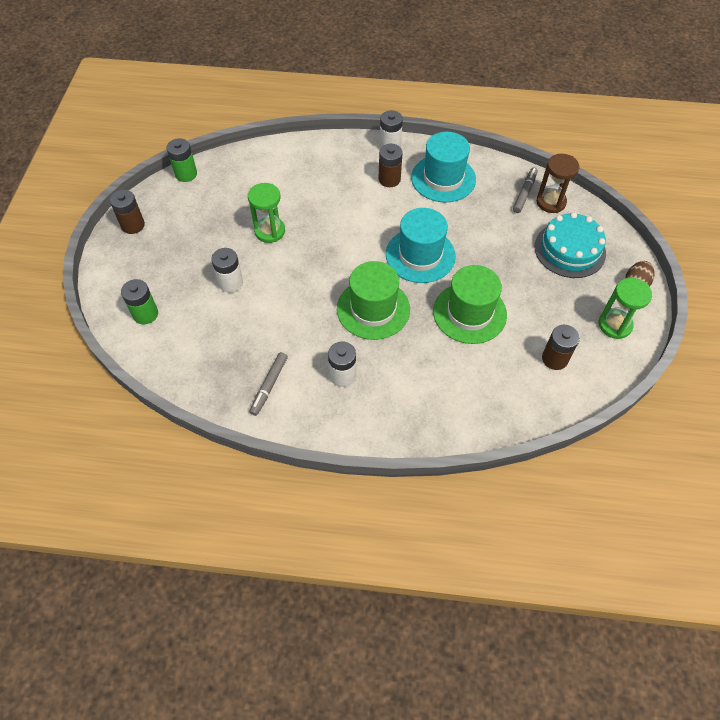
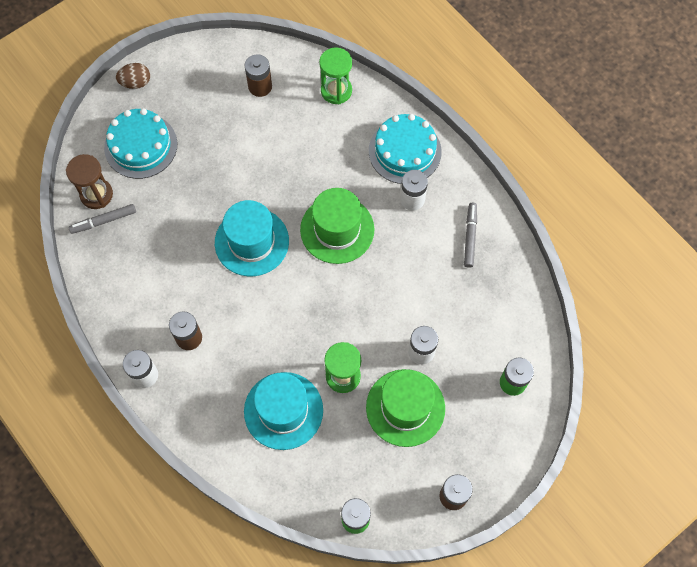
camera: 135 degrees left, 10 degrees up
grey marker [250,352,288,416] -> grey marker turned 60 degrees counterclockwise [464,203,477,268]
turquoise hat [411,132,476,202] -> turquoise hat moved to [244,372,323,450]
green hat [433,265,507,344] -> green hat moved to [366,369,445,447]
green hourglass [599,278,652,339] -> green hourglass moved to [319,47,352,104]
none -> turquoise cake [369,114,442,184]

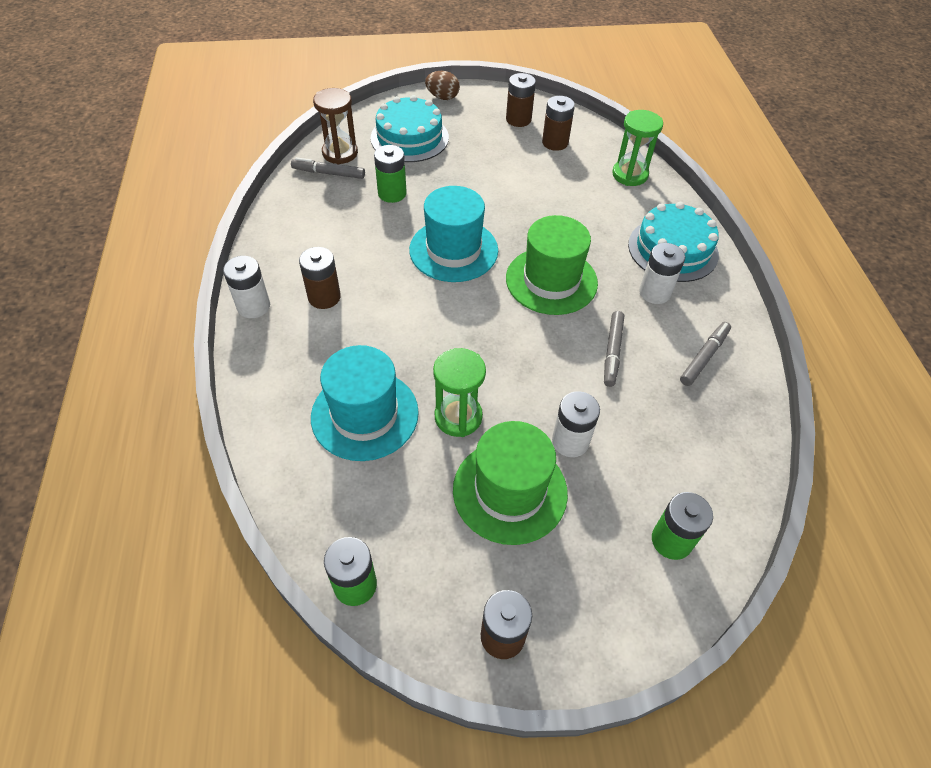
camera: 30 degrees right, 15 degrees down
none -> green battery [374,145,407,203]
none -> brown battery [506,73,536,127]
none -> grey marker [604,311,624,387]

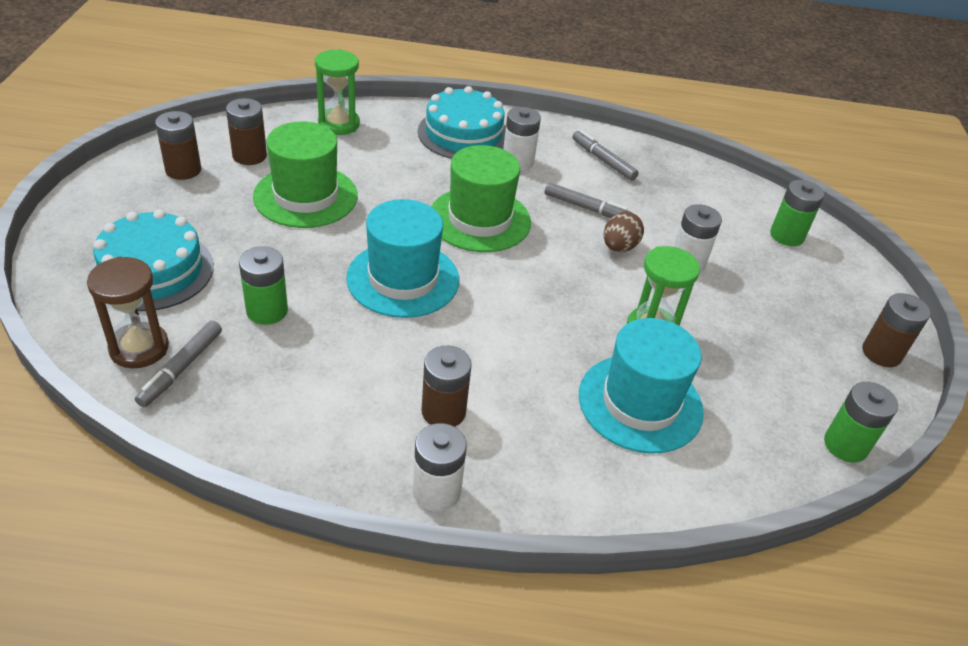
camera: 80 degrees left, 10 degrees down
brown egg [425,71,460,100] -> brown egg moved to [604,212,644,252]
green hat [453,421,568,545] -> green hat moved to [253,122,358,228]

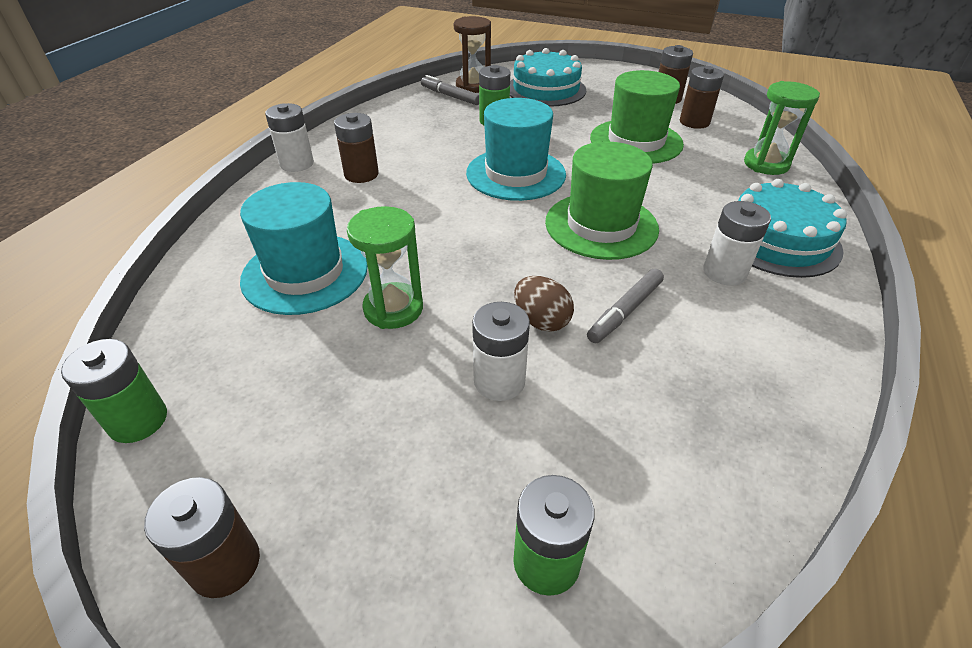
camera: 110 degrees right, 0 degrees up
grey marker [572,130,639,181] -> none

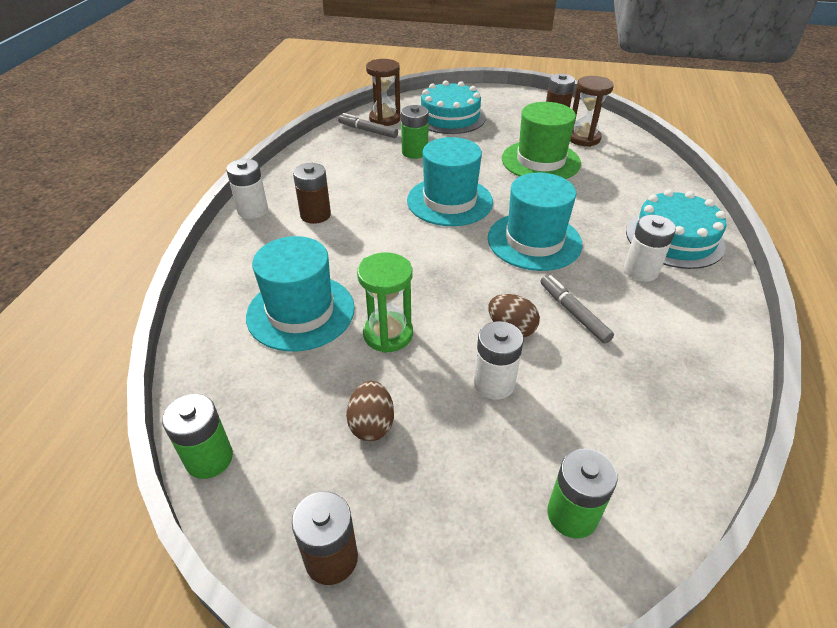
camera: 10 degrees left, 0 degrees up
green hat [545,141,659,260] -> turquoise hat [488,173,582,271]
grey marker [587,269,664,343] -> grey marker turned 120 degrees clockwise [540,275,614,344]
brown battery [680,66,724,129] -> brown hourglass [570,76,614,147]
green hourglass [744,81,820,175] -> none
none -> brown egg [346,381,394,441]

